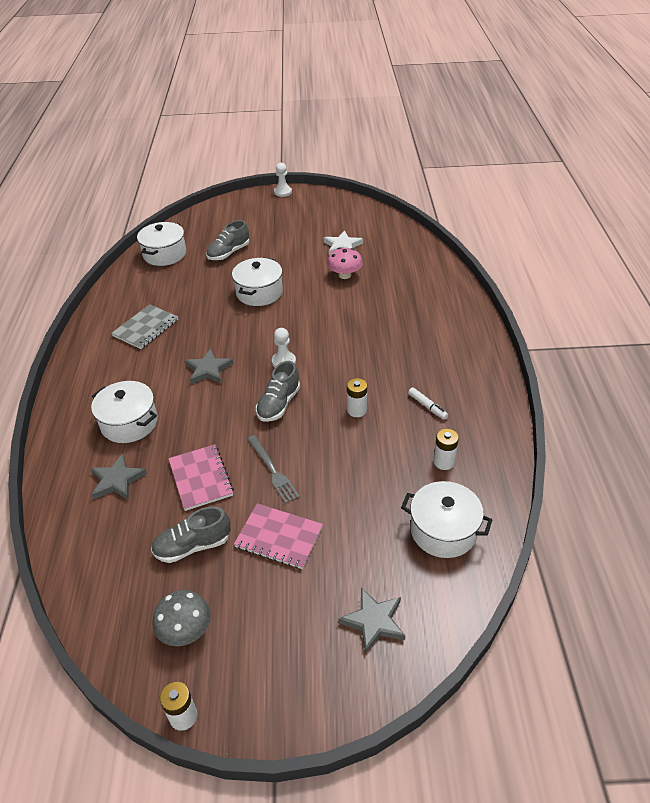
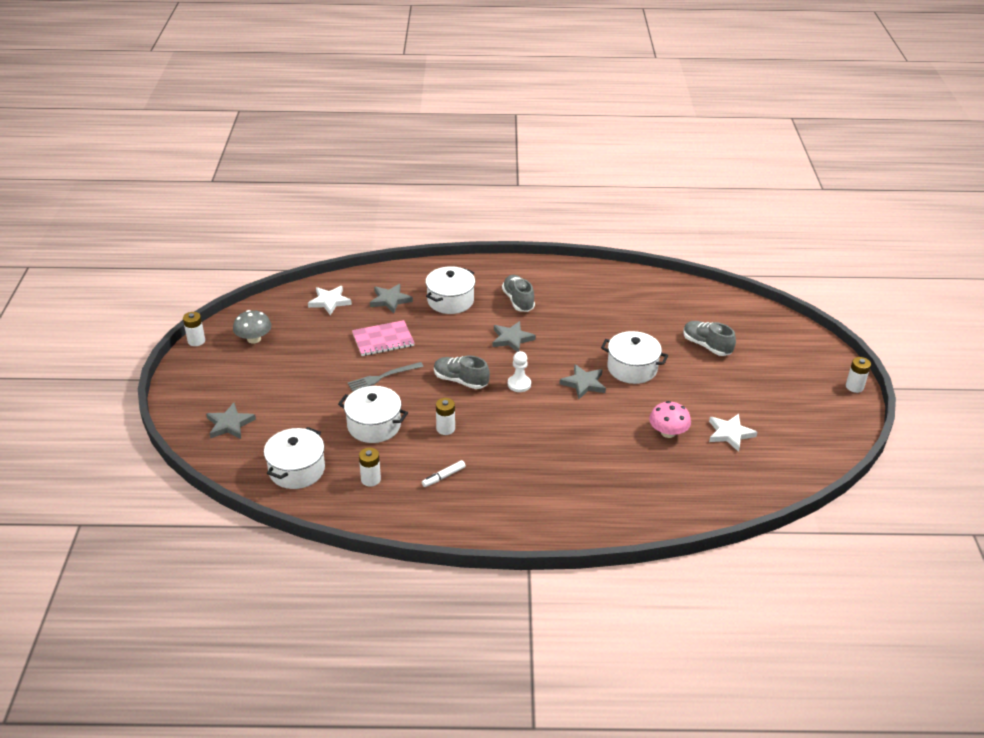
camera: 90 degrees right, 5 degrees down
grey notebook [111,304,178,349] -> none
white pot [137,222,186,266] -> white pot moved to [338,386,408,443]
grey shoe [151,506,231,563] -> grey shoe moved to [502,275,535,312]
pink notebook [234,503,323,569] -> none
white pawn [274,162,292,197] -> white battery [846,357,871,393]
none -> white star [308,286,352,315]
none -> grey star [559,364,606,399]

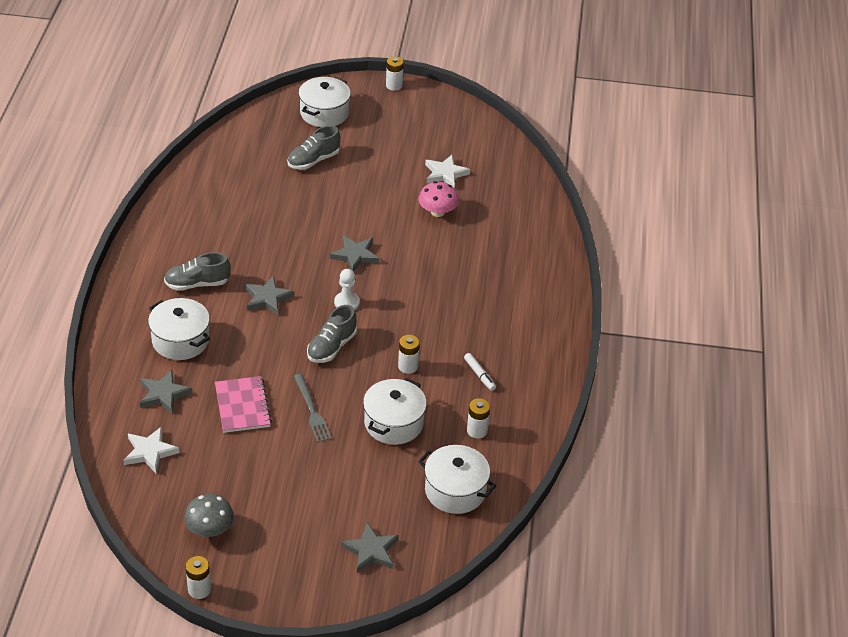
camera: 85 degrees left, 5 degrees up
white pot [601,331,668,384] -> white pot moved to [298,77,351,127]

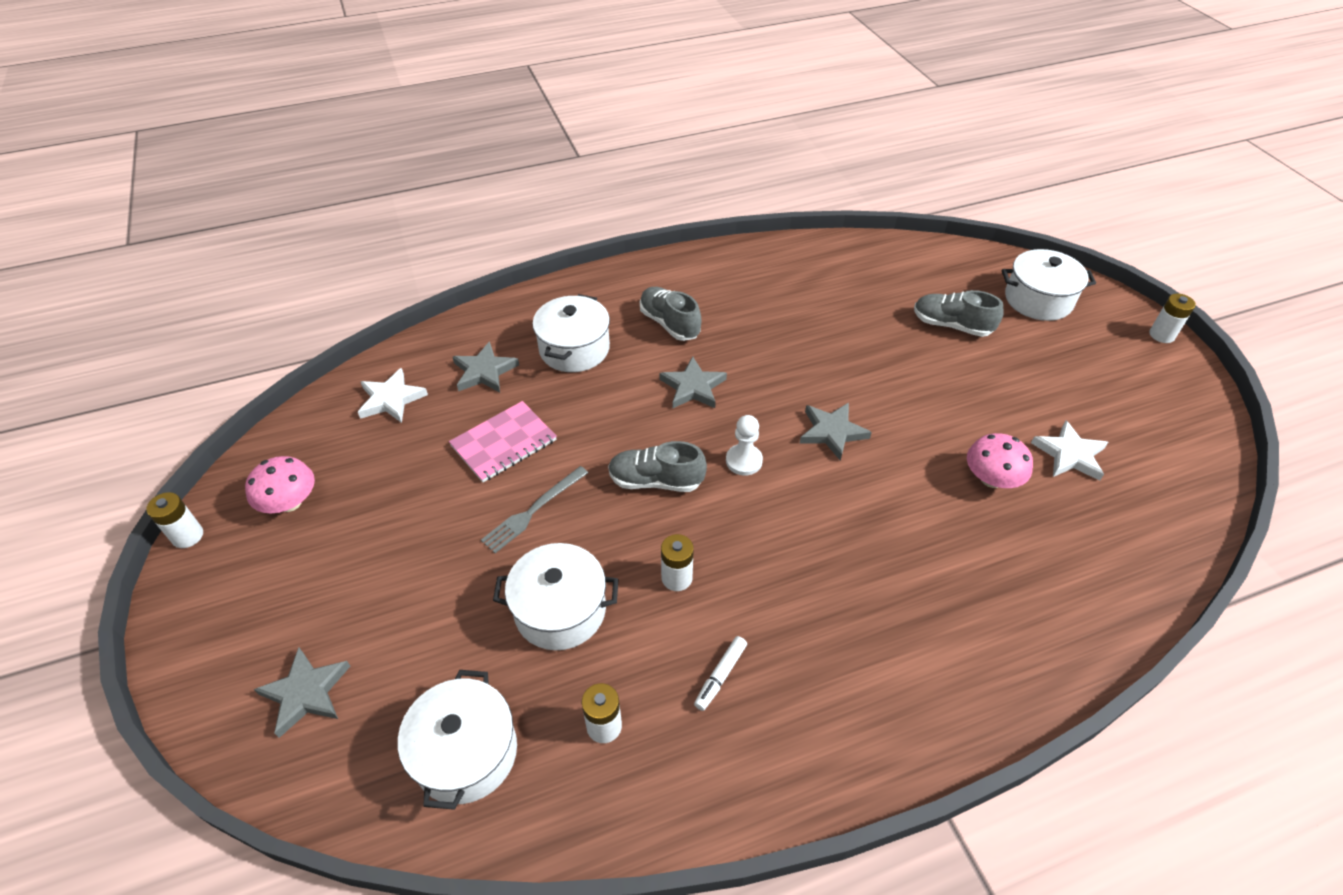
camera: 65 degrees right, 5 degrees up
grey mushroom [184,494,234,537] -> pink mushroom [245,456,315,513]

